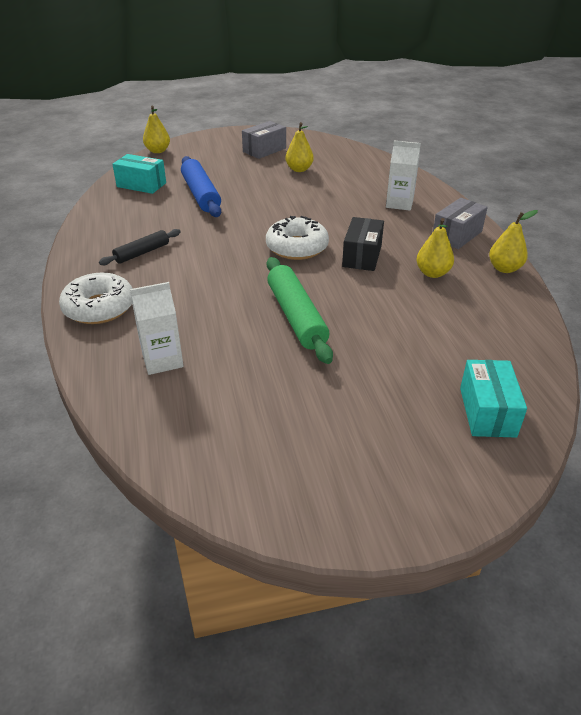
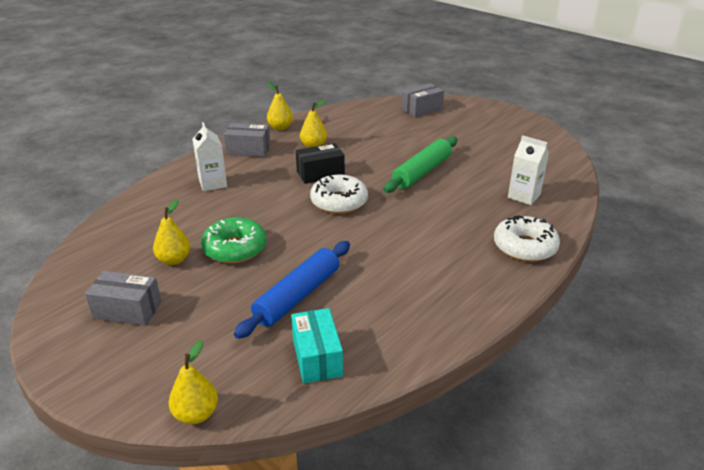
camera: 125 degrees left, 5 degrees down
black rolling pin [99,229,181,265] -> none
turquoise box [460,360,527,438] -> grey box [402,83,444,117]
none -> green donut [201,217,266,263]

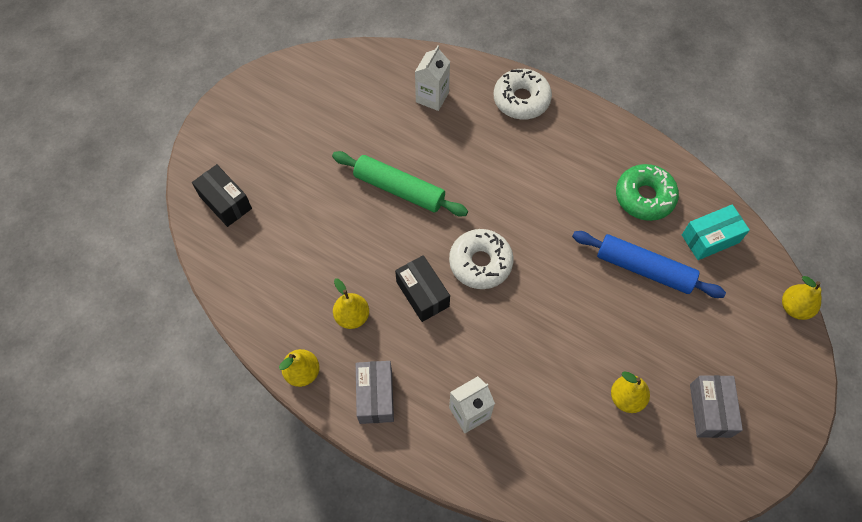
camera: 100 degrees left, 30 degrees up
green donut [201,217,266,263] -> green donut moved to [616,164,679,221]
grey box [402,83,444,117] -> black box [192,164,252,227]

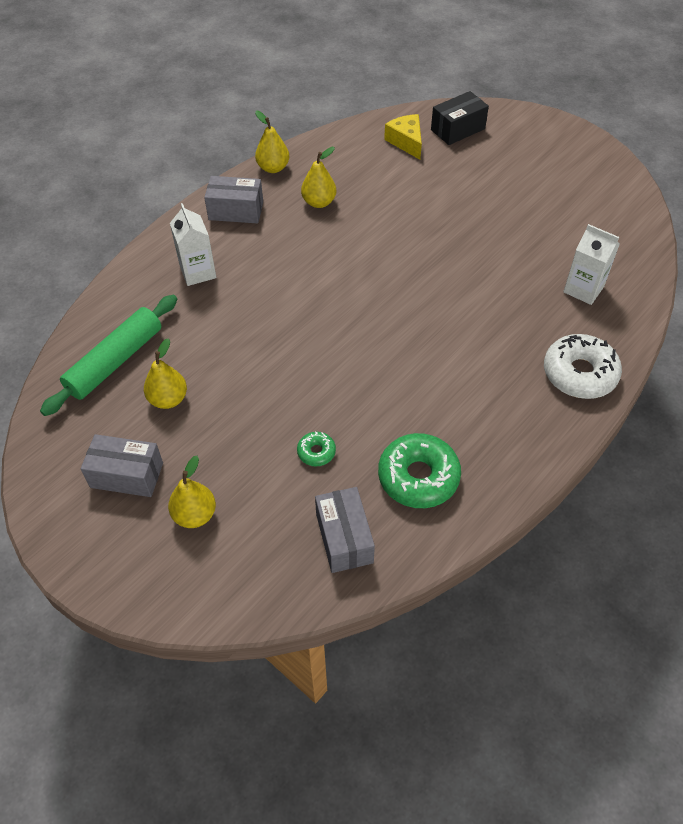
camera: 100 degrees right, 10 degrees down
green rolling pin [332,151,468,216] -> green rolling pin moved to [40,295,177,416]
black box [395,255,450,322] -> none
white donut [449,229,514,289] -> none
blue rolling pin [572,231,726,298] -> green donut [297,431,336,466]
turquoise box [682,205,750,260] -> grey box [315,487,375,573]
yellow pear [782,276,821,320] -> yellow pear moved to [168,456,216,528]
none -> yellow cheese [384,114,422,160]

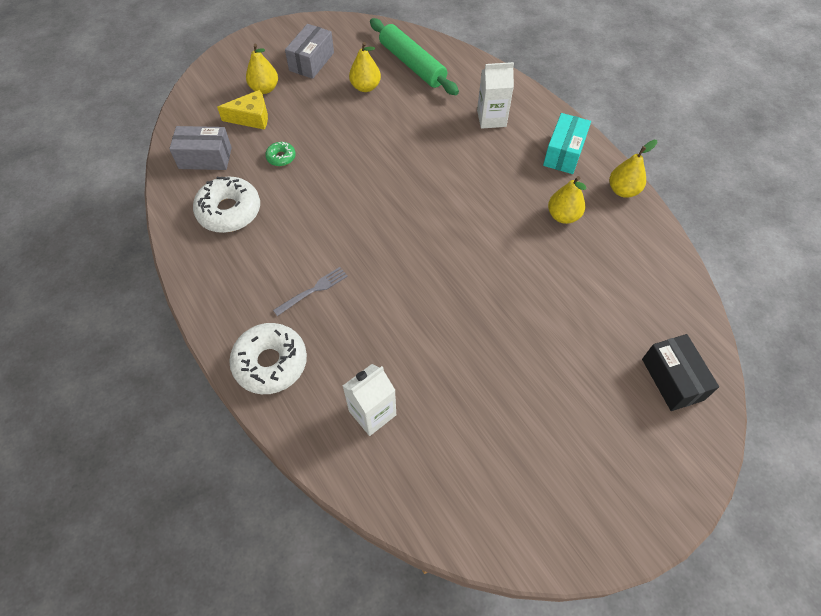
camera: 105 degrees right, 5 degrees up
grey box [204,176,263,223] -> turquoise box [543,113,591,174]
green donut [378,433,461,508] -> white donut [193,176,260,233]
yellow cheese [384,114,422,160] -> yellow cheese moved to [217,90,268,130]
none -> grey fork [273,267,348,316]

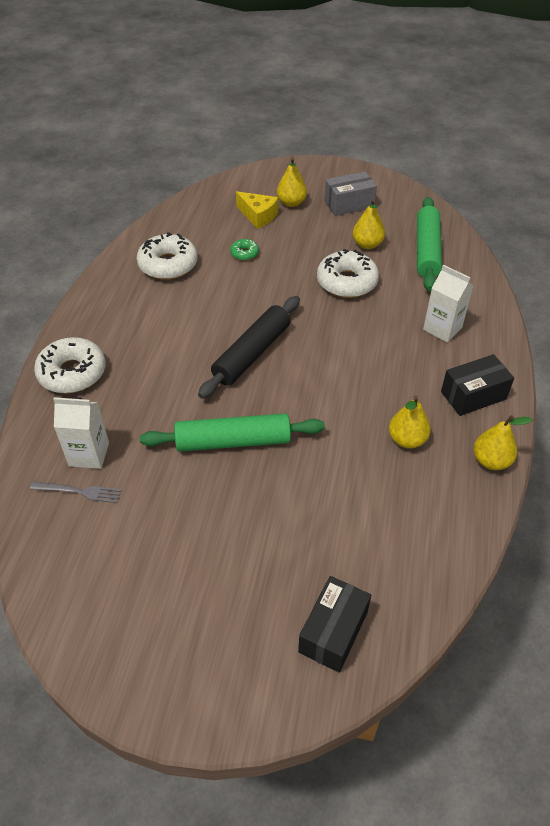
camera: 45 degrees right, 10 degrees down
grey box [169,126,232,170] -> none
grey fork [273,267,348,316] -> grey fork moved to [30,482,121,503]
turquoise box [543,113,591,174] -> black box [441,354,514,416]
none -> green rolling pin [139,413,325,452]
none -> black rolling pin [198,296,300,399]
none -> white donut [317,249,379,298]

